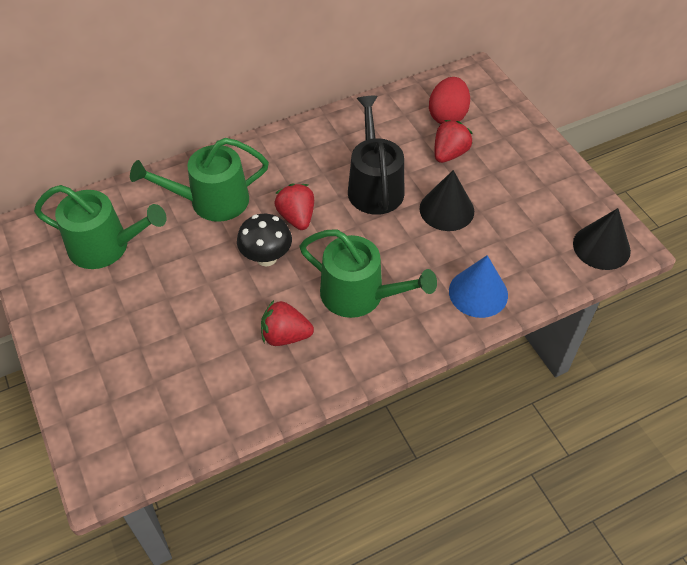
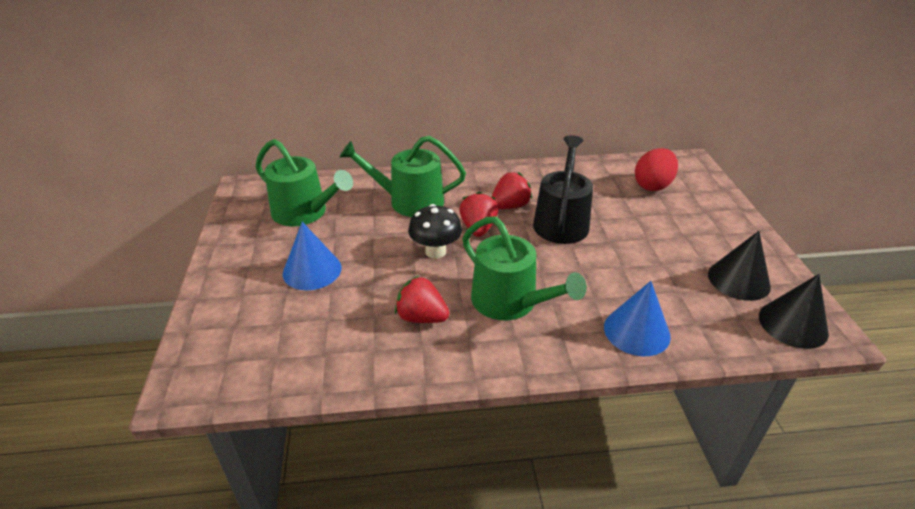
camera: 20 degrees right, 15 degrees down
black cone [420,170,474,231] -> black cone moved to [708,231,771,301]
red strawberry [435,120,473,163] -> red strawberry moved to [492,172,532,209]
none -> blue cone [283,222,342,290]

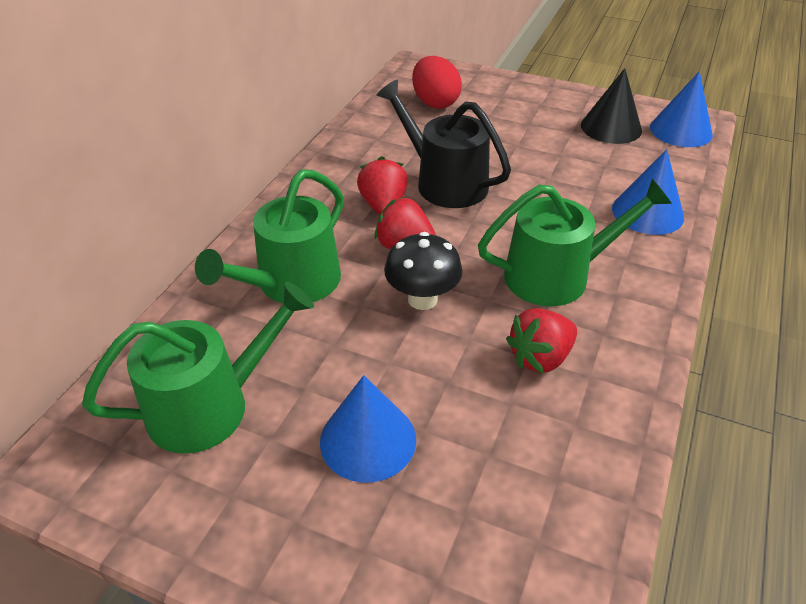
camera: 60 degrees left, 5 degrees up
black cone [759,274,829,349] -> blue cone [650,71,713,147]

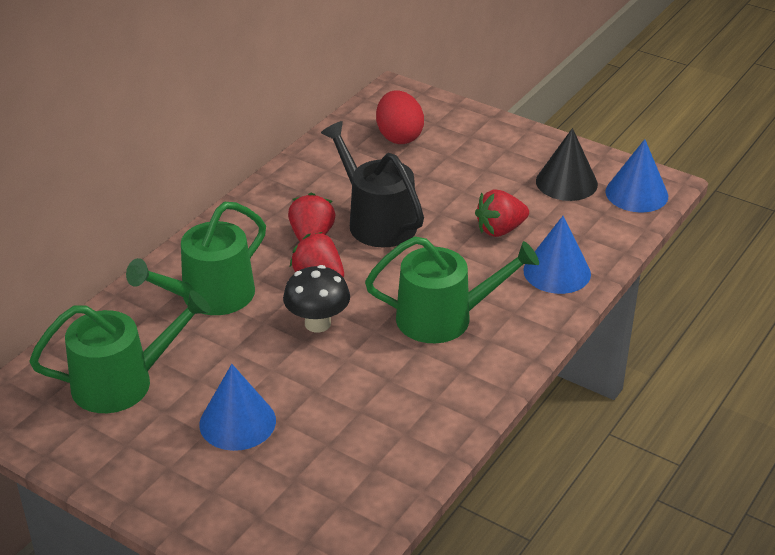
camera: 10 degrees right, 5 degrees down
red strawberry [506,308,577,373] -> red strawberry moved to [475,190,529,237]

